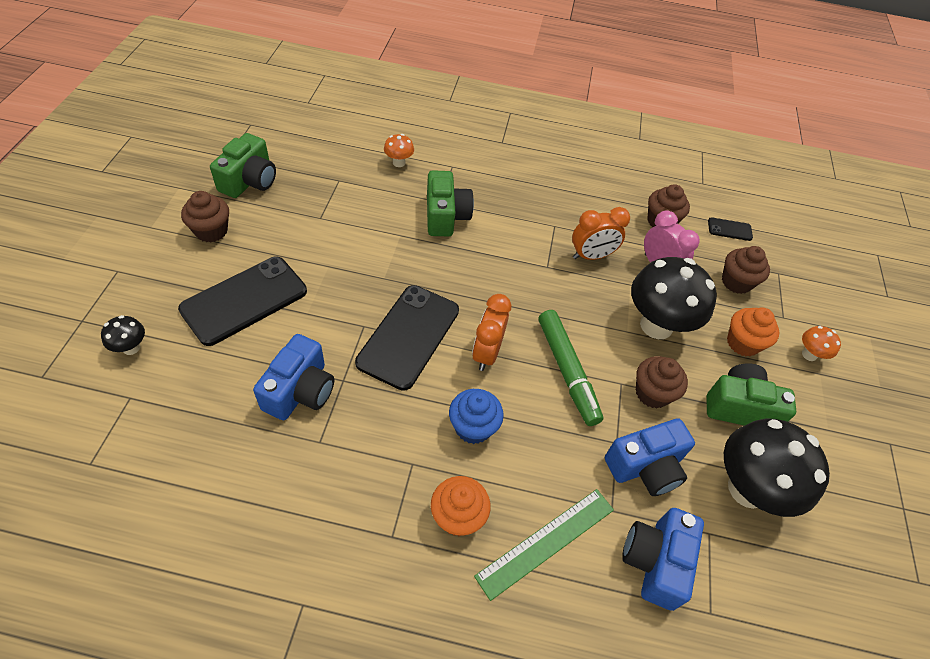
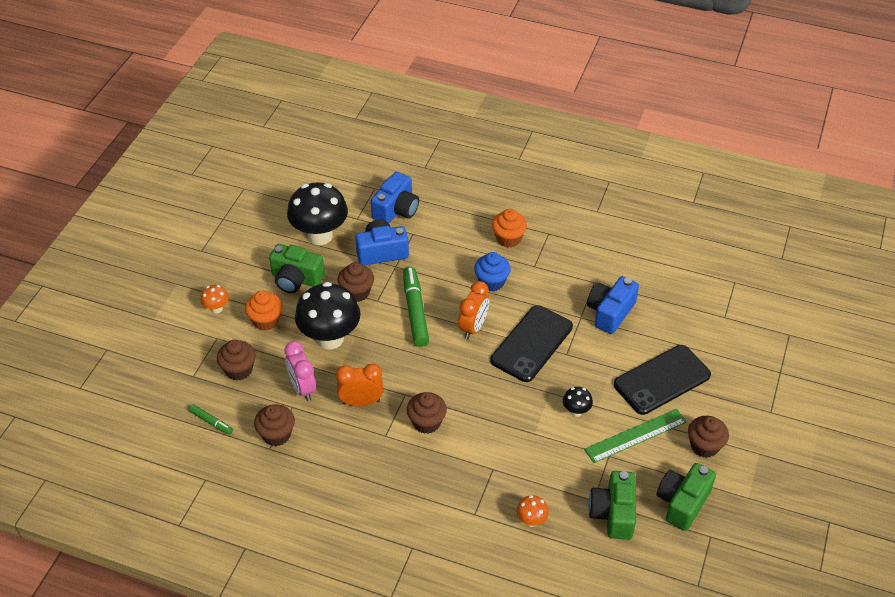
camera: 165 degrees left, 5 degrees down
black mushroom [101,315,145,355] -> black mushroom moved to [563,387,593,417]
green camera [427,170,474,236] -> green camera moved to [588,471,636,540]
green ruler [474,489,614,601] -> green ruler moved to [584,409,687,463]
black phone [708,217,753,241] -> green marker [188,404,233,435]
none -> brown cupcake [407,392,447,434]

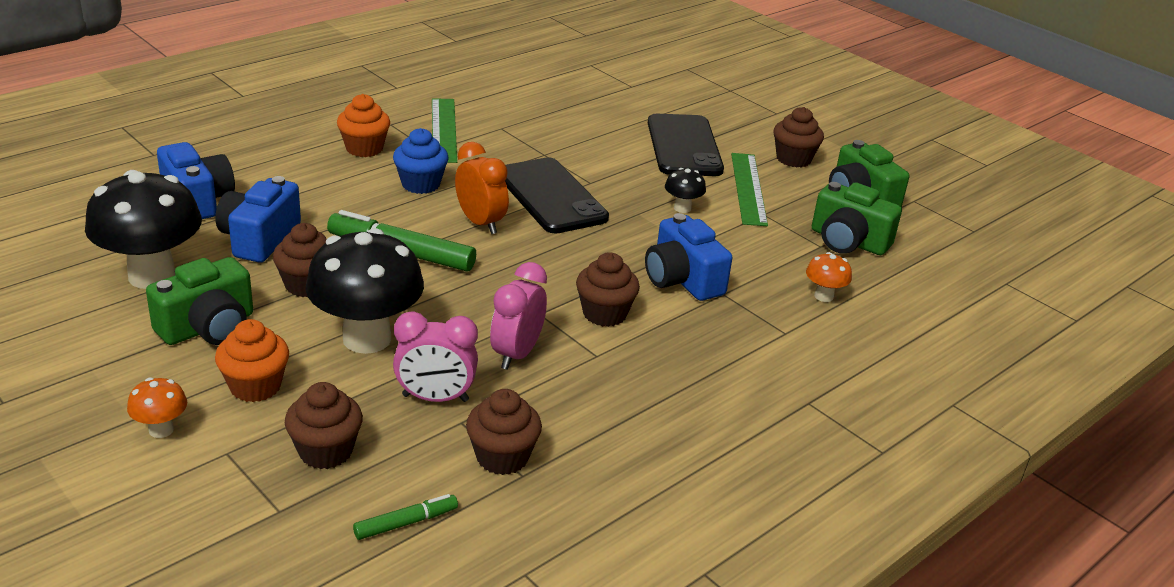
camera: 65 degrees left, 15 degrees down
orange clock [336,364,383,406] -> pink clock [490,262,547,370]
blue camera [587,276,639,334] -> blue camera moved to [645,213,732,301]
none -> green ruler [432,98,457,163]

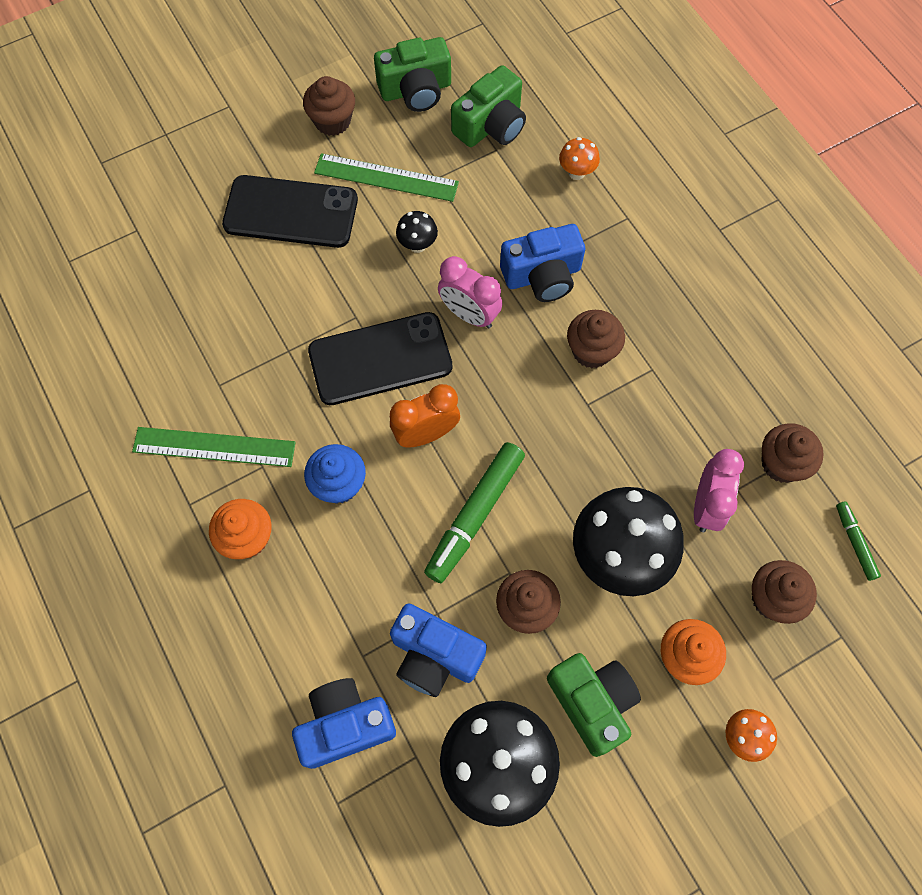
camera: 75 degrees left, 35 degrees up
pink clock [490,262,547,370] -> pink clock moved to [438,256,503,328]

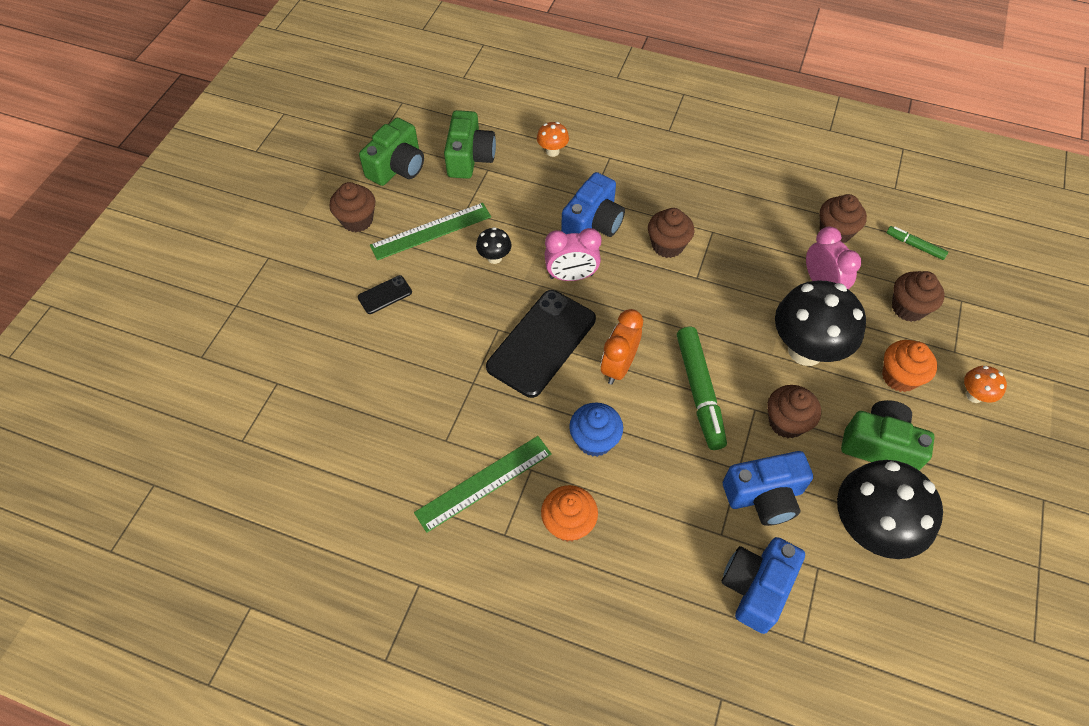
camera: 40 degrees left, 10 degrees down
black phone [222,175,358,248] -> black phone [358,275,412,314], size x0.45

